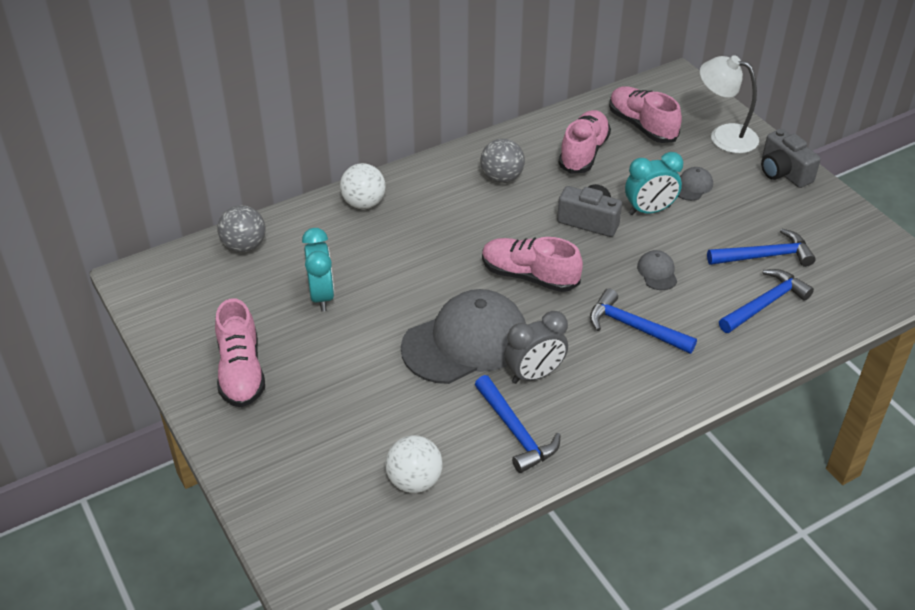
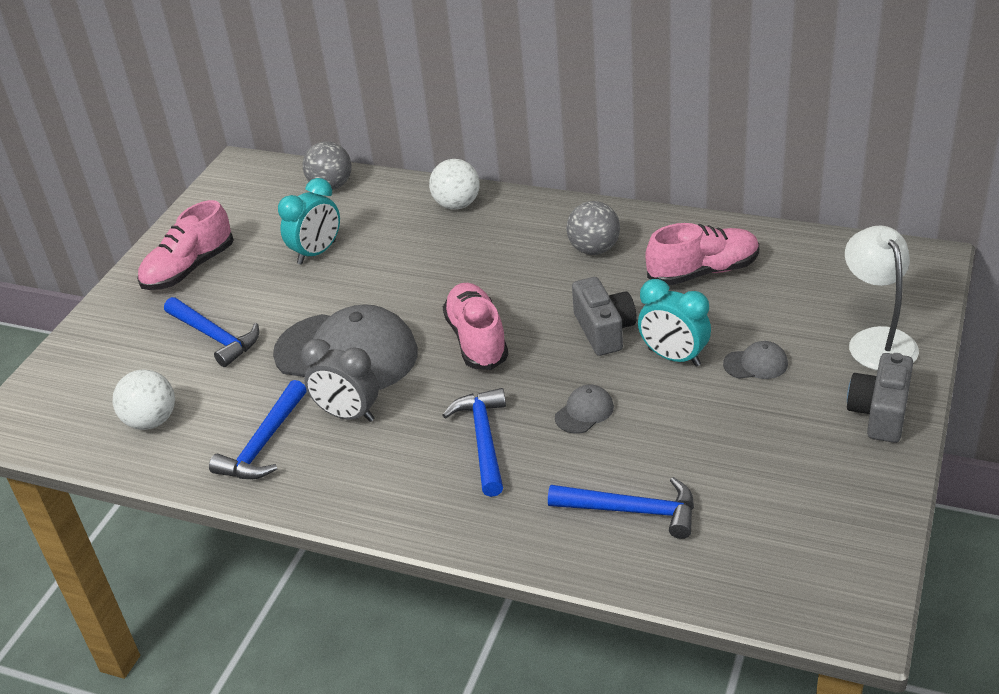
camera: 55 degrees right, 5 degrees down
pink shoe [609,86,682,143] -> none
blue hammer [707,229,816,267] -> blue hammer moved to [164,297,259,367]

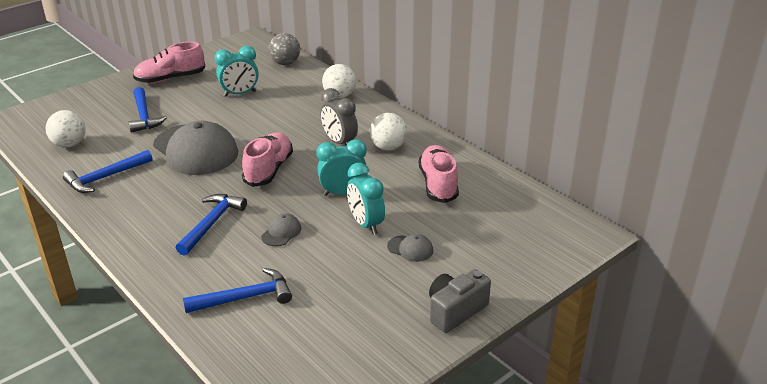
camera: 25 degrees right, 5 degrees down
grey clock [301,339,379,422] -> grey clock moved to [321,88,358,146]
blue hammer [548,477,694,539] -> blue hammer turned 60 degrees counterclockwise [183,268,292,313]
grey cap [555,385,614,434] -> grey cap turned 45 degrees counterclockwise [261,213,301,246]
grey ball [566,201,620,255] -> white ball [370,113,407,150]
grey camera [572,277,637,356] -> turquoise clock [316,139,368,196]
pink shoe [645,223,759,285] -> pink shoe turned 105 degrees counterclockwise [419,145,459,203]
white lamp [845,226,919,371] -> none

